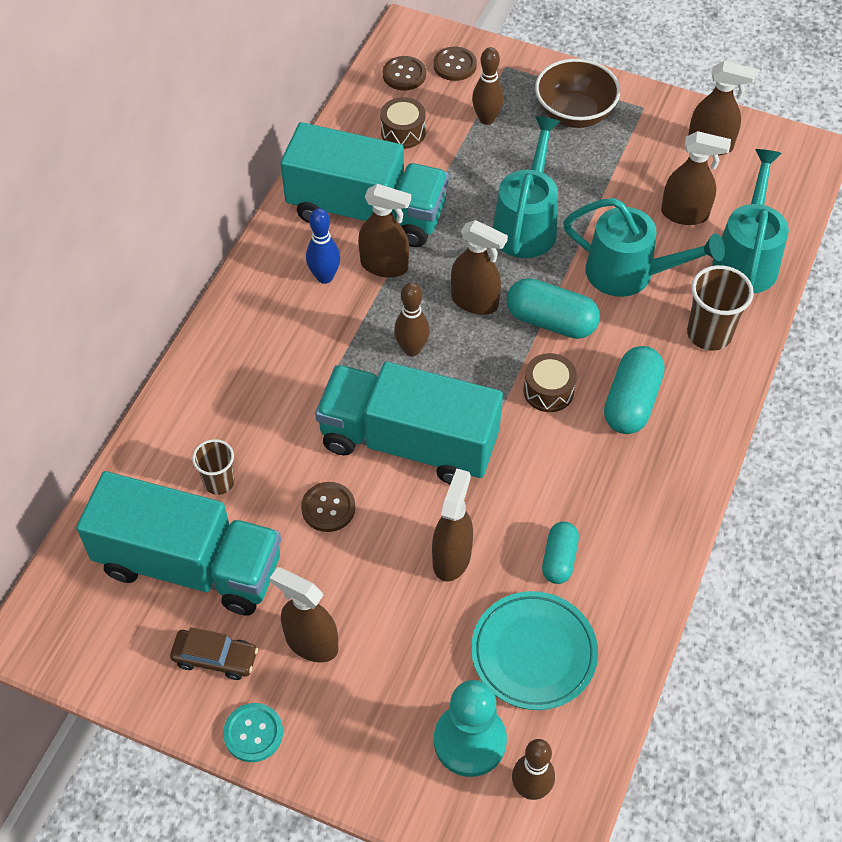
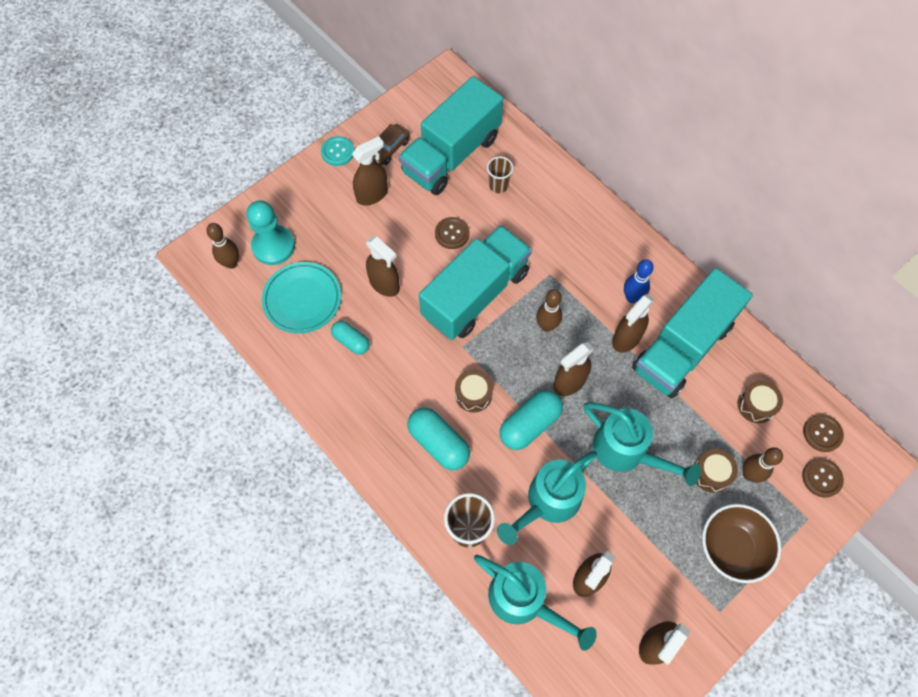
camera: 115 degrees right, 10 degrees up
none -> brown drum [694,449,738,493]

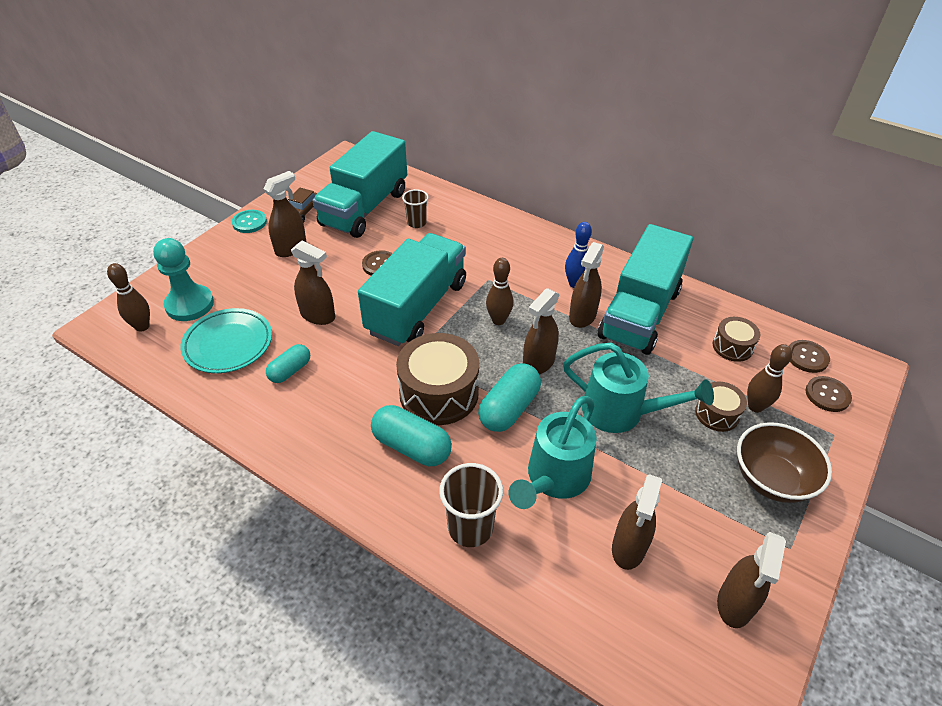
camera: 15 degrees left, 20 degrees down
turquoise capsule [331,321,370,355] -> turquoise capsule turned 75 degrees counterclockwise [266,344,310,383]
brown drum [455,370,493,413] -> brown drum [396,333,479,425], size x1.87
turquoise watering can [474,555,597,651] -> none

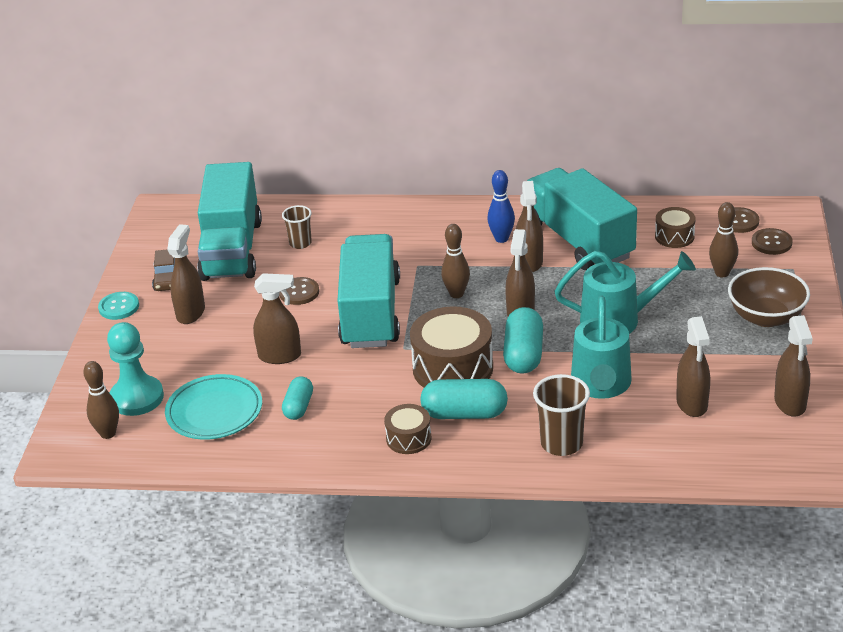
camera: 25 degrees left, 10 degrees down
turquoise truck [598,224,693,355] -> turquoise truck turned 150 degrees clockwise [527,168,637,270]
brown drum [695,381,747,432] -> brown drum moved to [384,404,431,454]

